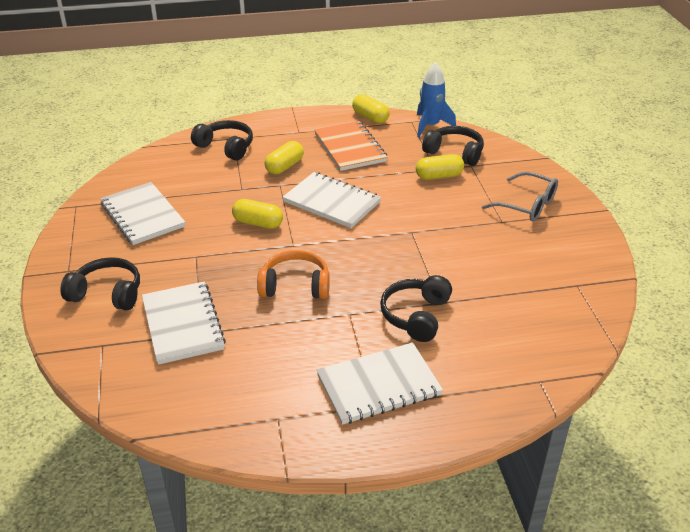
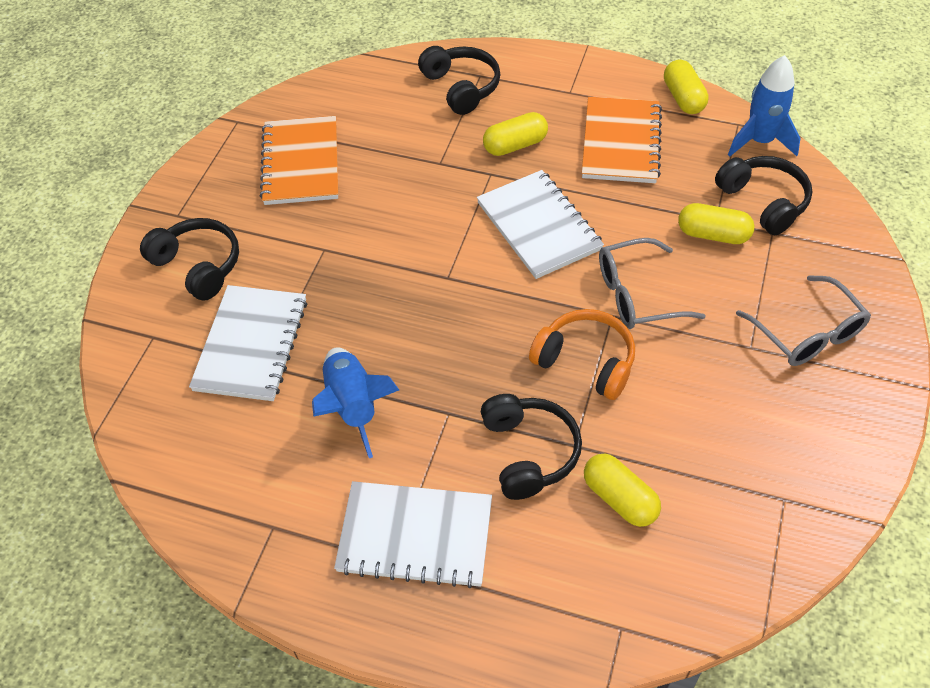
camera: 30 degrees right, 15 degrees up
white notebook [100,182,185,245] -> orange notebook [260,116,338,205]
yellow capsule [232,199,283,229] -> yellow capsule moved to [584,454,661,527]
orange headphones [257,250,330,299] -> orange headphones moved to [529,309,635,400]
black headphones [380,275,452,342] -> black headphones turned 120 degrees clockwise [481,394,582,500]
none -> blue rocket [312,347,399,458]
none -> grey glasses [599,238,706,329]

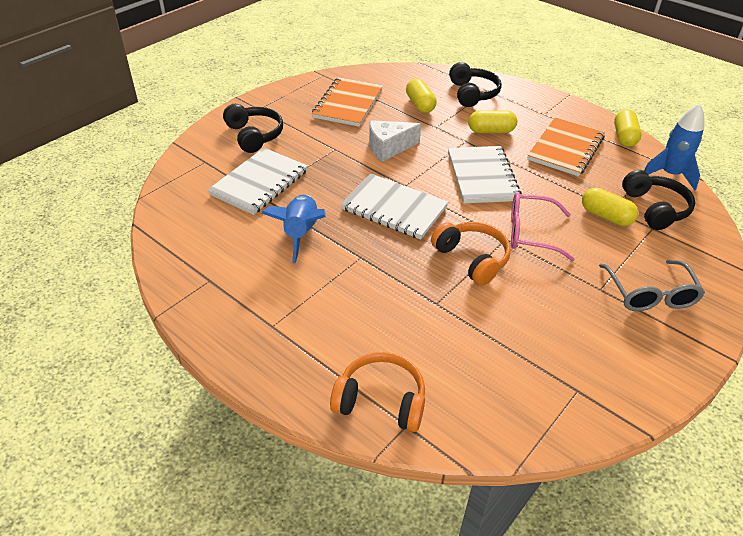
camera: 20 degrees right, 10 degrees down
white notebook [334,481,492,588] -> white notebook moved to [341,173,448,240]
black headphones [481,394,582,500] -> none
yellow capsule [584,454,661,527] -> yellow capsule moved to [406,79,437,113]
grey glasses [599,238,706,329] -> pink glasses [511,192,575,261]
none -> orange headphones [330,352,425,432]
none -> white cheese [369,120,421,162]

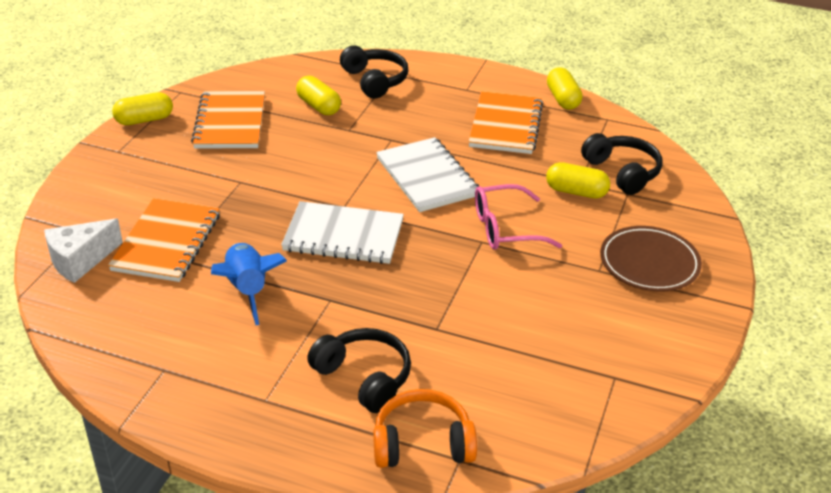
camera: 20 degrees left, 5 degrees down
white notebook [207,148,308,215] -> orange notebook [108,198,220,282]
black headphones [223,104,283,153] -> black headphones moved to [307,328,411,413]
white cheese [369,120,421,162] -> white cheese moved to [44,219,123,283]
orange headphones [431,222,511,286] -> none
yellow capsule [468,110,517,133] -> yellow capsule moved to [112,92,173,125]
grey glasses [599,260,705,311] -> brown plate [600,226,702,291]
blue rocket [644,104,704,190] -> none

